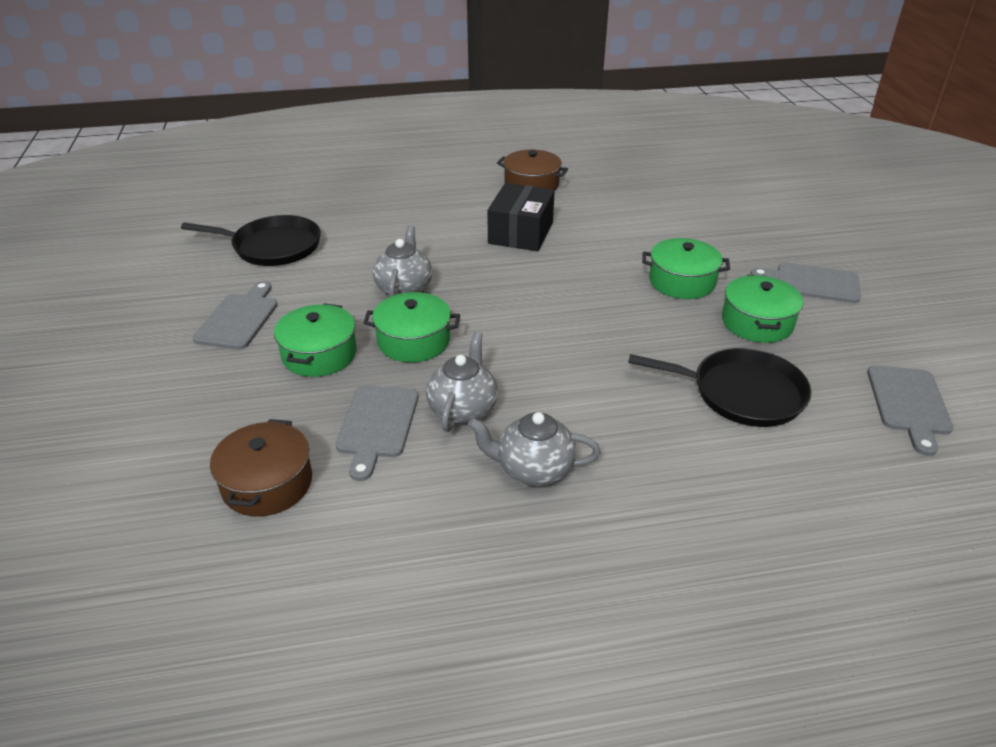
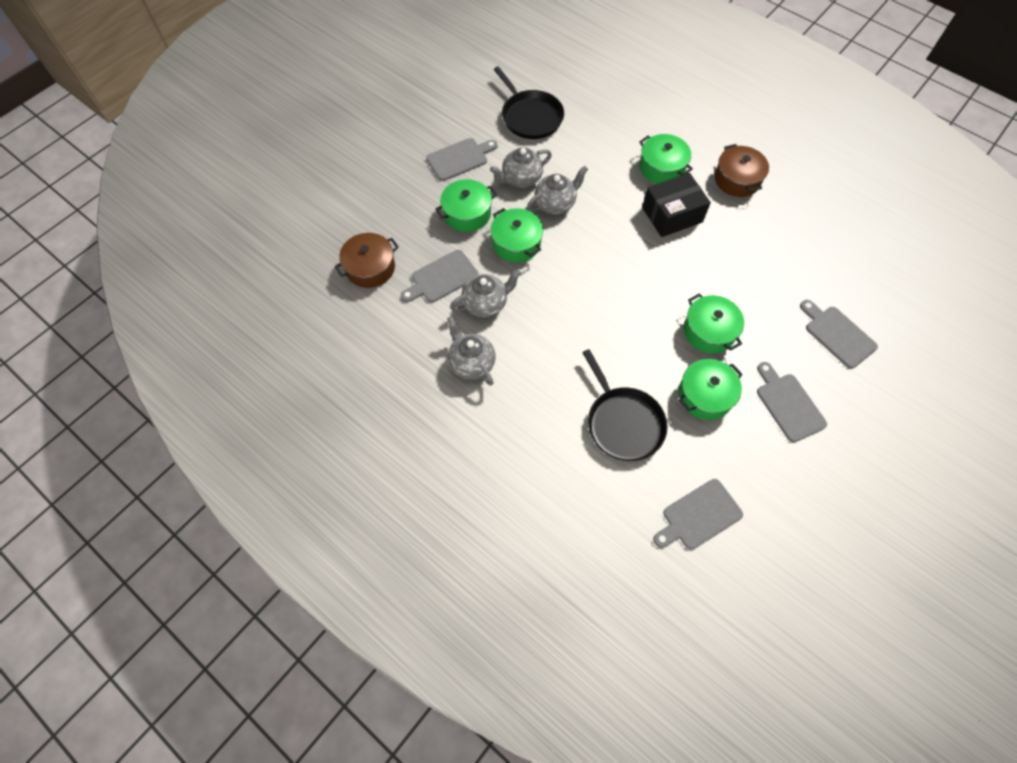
camera: 50 degrees right, 25 degrees up
none -> grey teapot [490,147,552,188]
none -> green pot [639,134,693,184]
none -> grey cutting board [800,300,878,369]

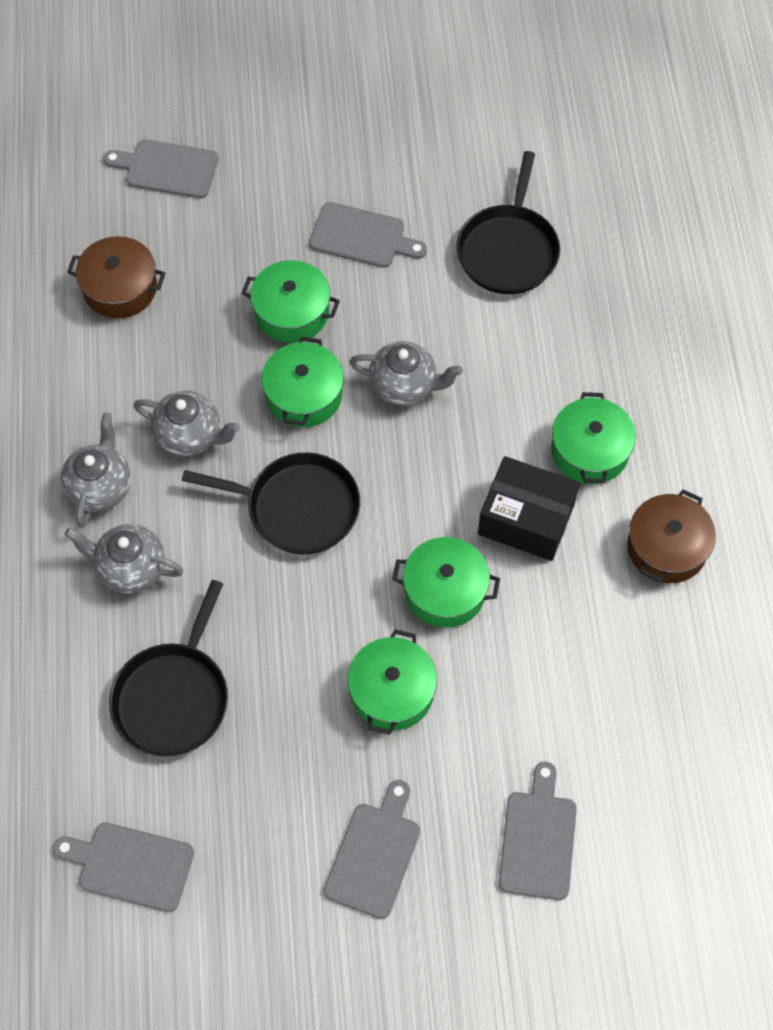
camera: 45 degrees right, 0 degrees up
grey cutting board [401,250,479,302] -> grey cutting board moved to [103,139,218,198]
grey teapot [490,147,552,188] -> grey teapot moved to [65,524,183,594]
green pot [679,359,743,420] -> green pot moved to [392,537,500,628]
none -> black pan [182,452,361,555]

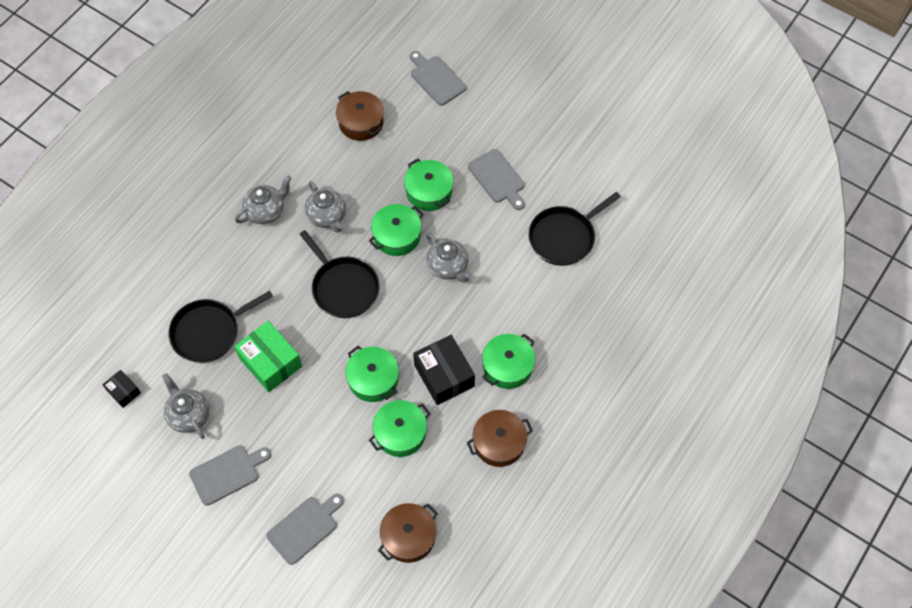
camera: 40 degrees right, 0 degrees up
grey cutting board [53,822,194,912] -> black box [102,370,141,408]
grey teapot [65,524,183,594] -> grey teapot moved to [162,373,209,439]
green pot [347,629,437,735] -> green pot moved to [369,400,431,457]
none -> green box [234,321,302,392]
none -> brown pot [378,503,438,563]

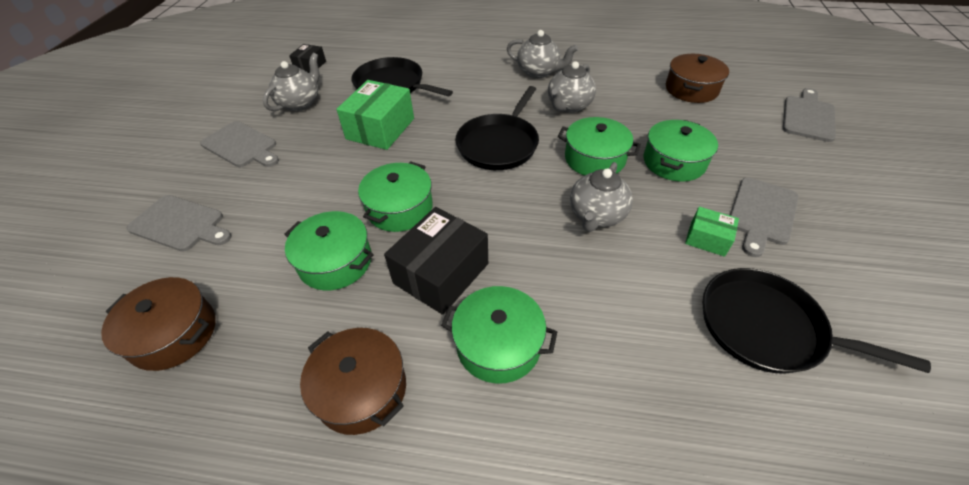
camera: 65 degrees right, 15 degrees down
none -> green box [685,207,739,257]

